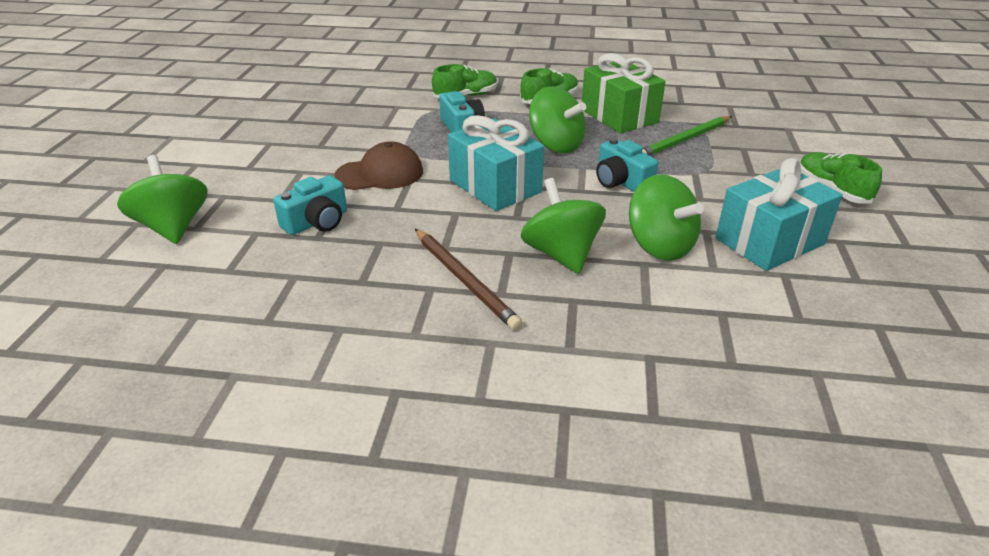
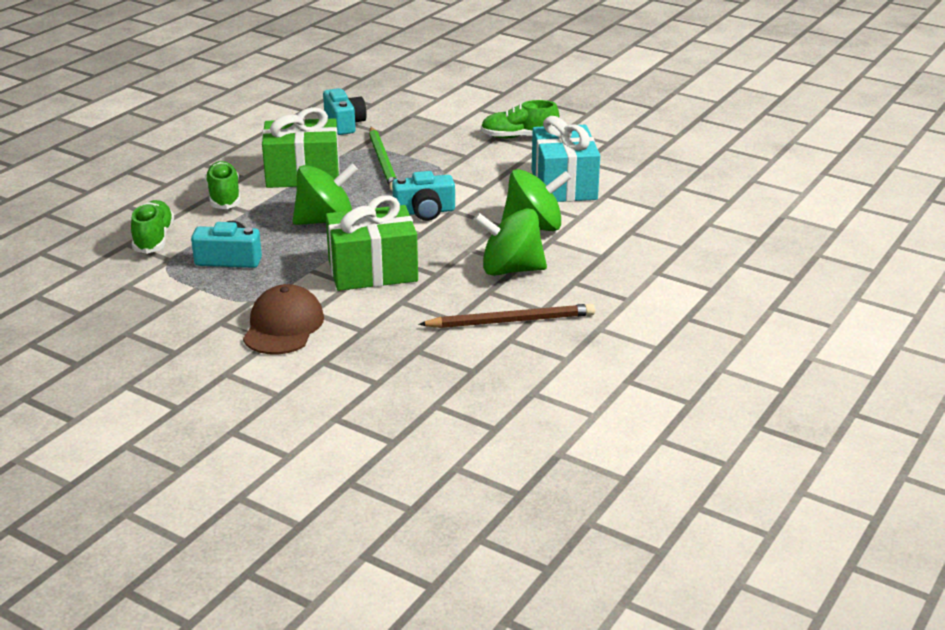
camera: 65 degrees left, 5 degrees down
green spinning top [117,155,208,244] -> none
turquoise camera [273,175,347,235] -> turquoise camera moved to [323,88,367,135]
turquoise gift [448,115,544,211] -> green gift [326,195,418,291]

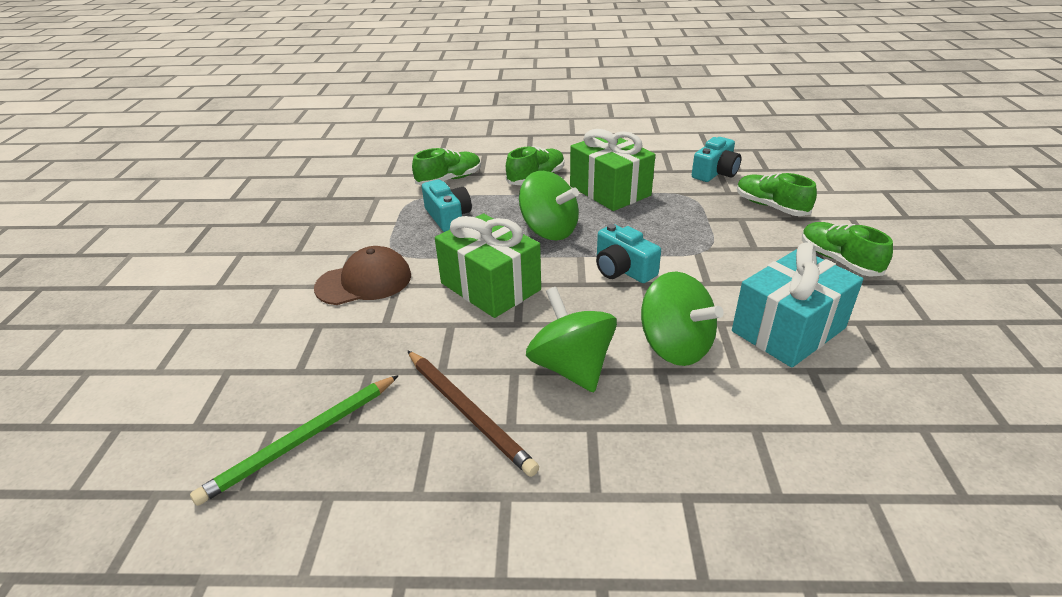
camera: 60 degrees right, 5 degrees up
green pencil [369,127,397,192] -> green pencil moved to [190,375,399,506]
none -> green shoe [737,173,817,216]

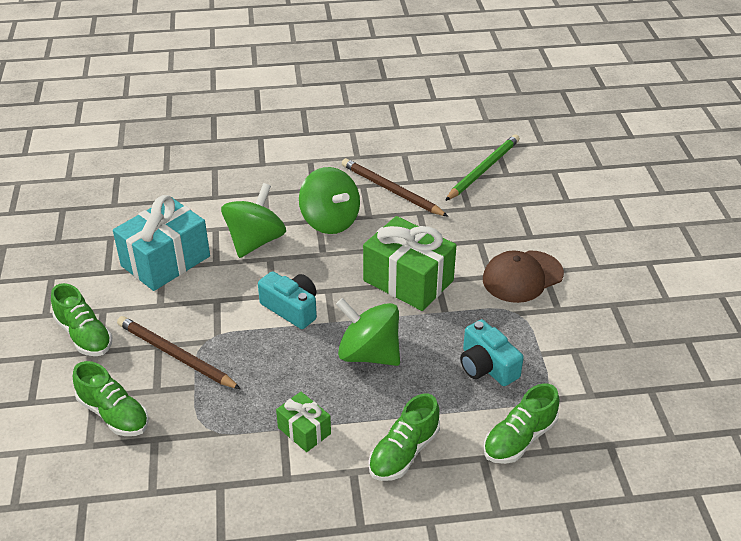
camera: 170 degrees right, 5 degrees up
green gift [570,129,655,211] -> green gift [276,392,331,452], size x0.51
green spinning top [641,271,724,366] -> green spinning top turned 75 degrees clockwise [221,183,286,258]
turquoise camera [692,137,741,182] -> none
none -> brown pencil [117,316,241,389]

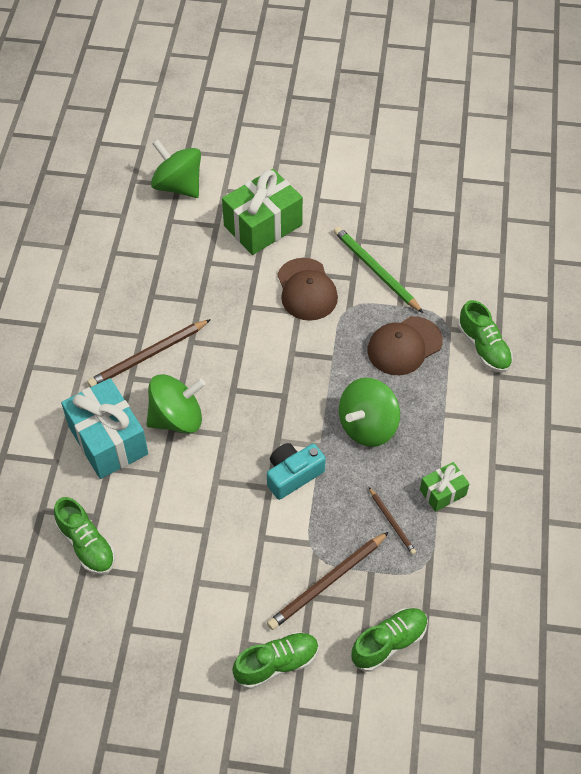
camera: 75 degrees left, 15 degrees up
turquoise gift [113,195,210,291] -> turquoise gift moved to [61,378,148,479]
green spinning top [221,183,286,258] -> green spinning top moved to [151,140,201,198]
green gift [363,216,456,311] -> green gift moved to [222,169,303,255]
green shoe [369,394,440,481] -> green shoe moved to [54,497,115,575]
green pencil [445,134,520,201] -> green pencil moved to [334,226,423,313]
turquoise camera [460,319,524,386] -> brown cap [367,316,443,375]
none -> brown pencil [369,487,416,555]

